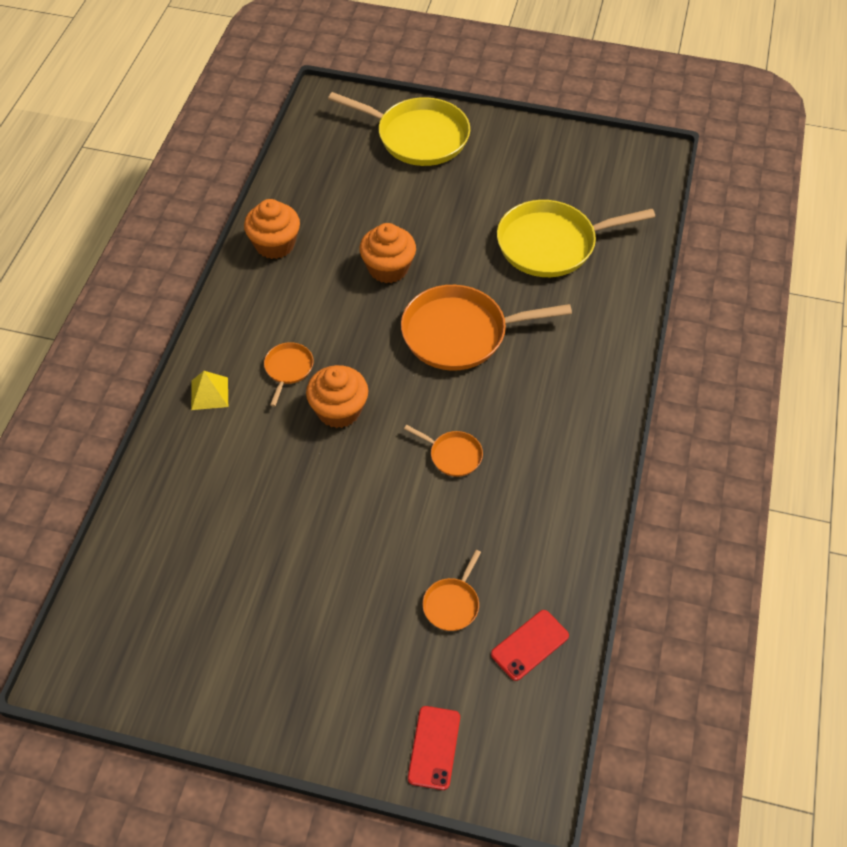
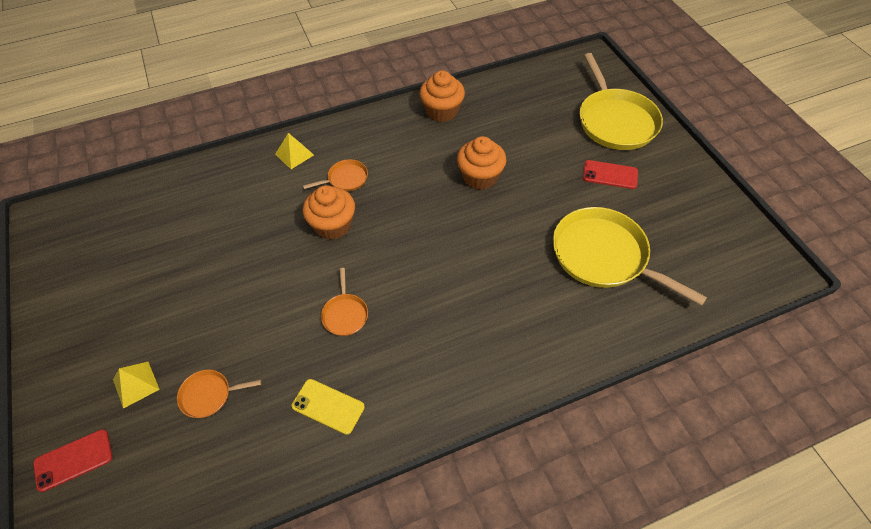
camera: 55 degrees right, 0 degrees up
orange pan [401,285,572,371] -> none
red phone [491,610,569,681] -> red phone moved to [583,160,638,189]
none -> yellow pyramid [113,362,160,409]
none -> yellow phone [292,379,365,435]

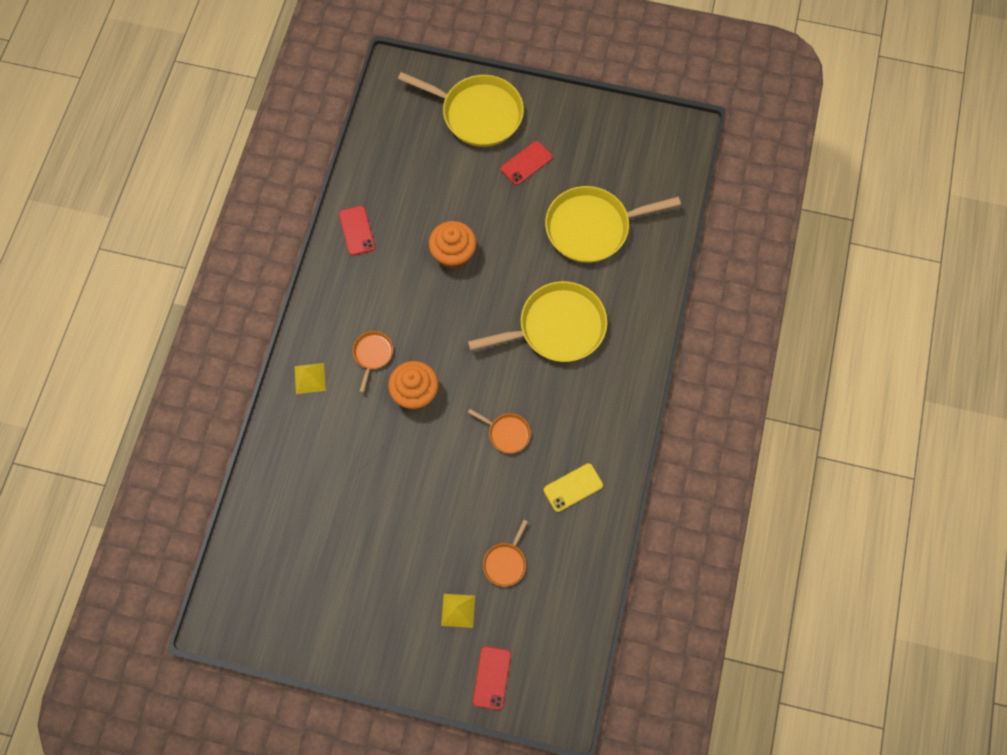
camera: 55 degrees left, 15 degrees up
orange cupcake [419,70,465,122] -> red phone [339,206,375,256]
none -> yellow pan [468,281,607,362]

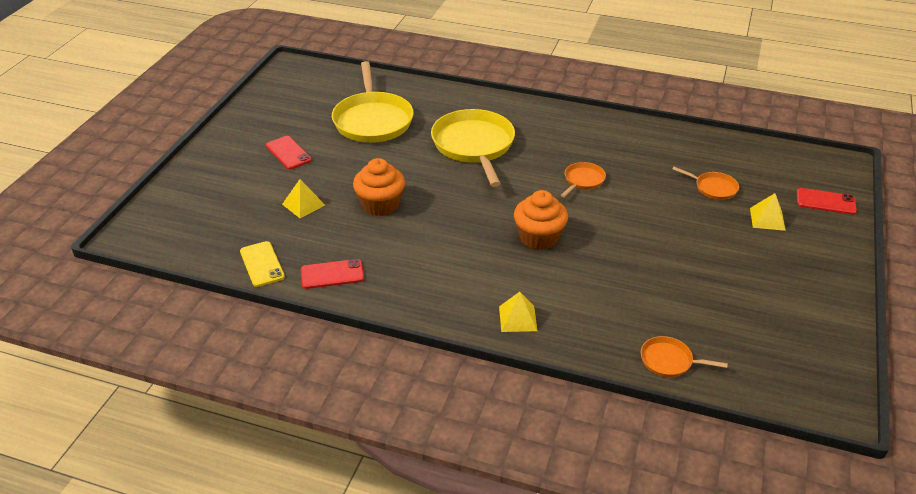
camera: 85 degrees left, 30 degrees down
orange pan [353,331,393,393] -> orange pan moved to [641,336,728,377]
yellow pan [398,72,524,147] -> none
yellow phone [544,463,603,512] -> yellow phone moved to [240,241,285,287]
none -> yellow pyramid [282,179,325,218]

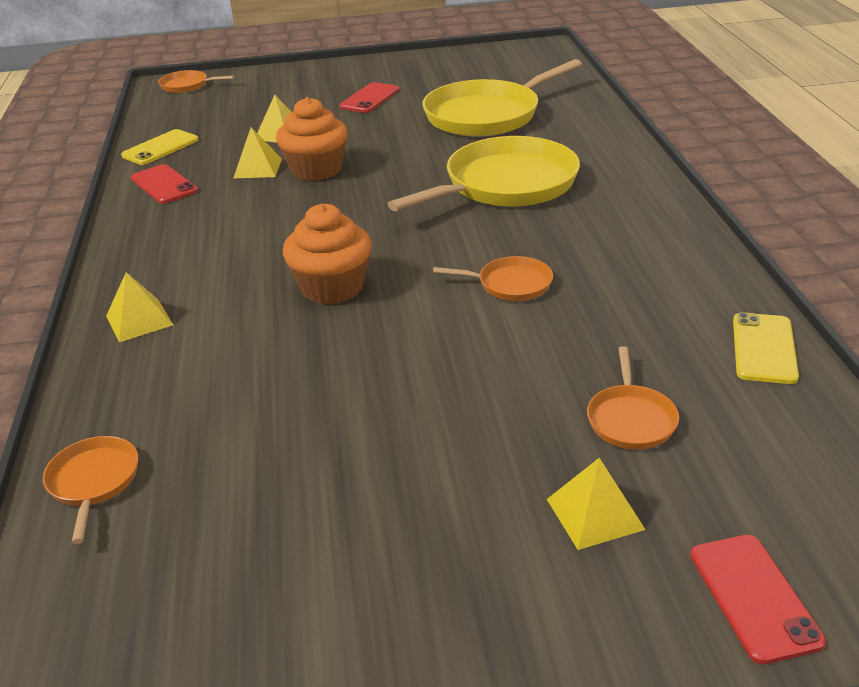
camera: 65 degrees right, 5 degrees down
none -> orange pan [158,70,234,93]
none -> yellow pyramid [233,127,282,179]
none -> yellow phone [733,312,799,384]

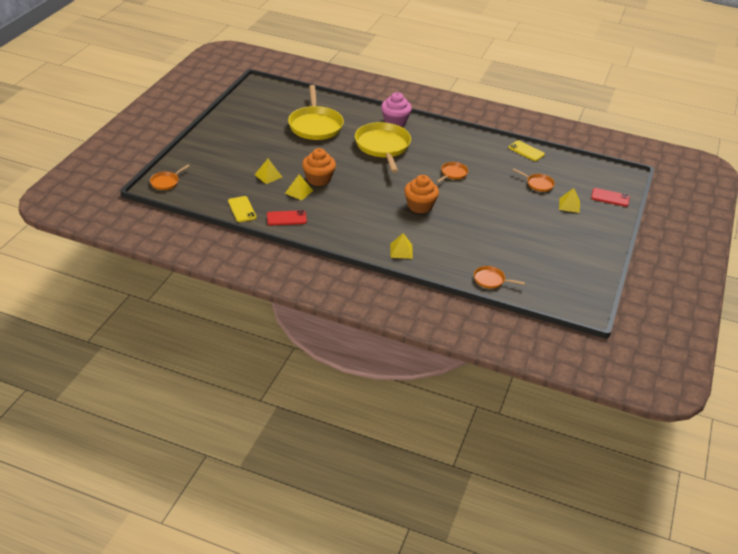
camera: 65 degrees left, 5 degrees up
red phone [339,82,399,113] -> none
none -> pink cupcake [381,92,412,126]

